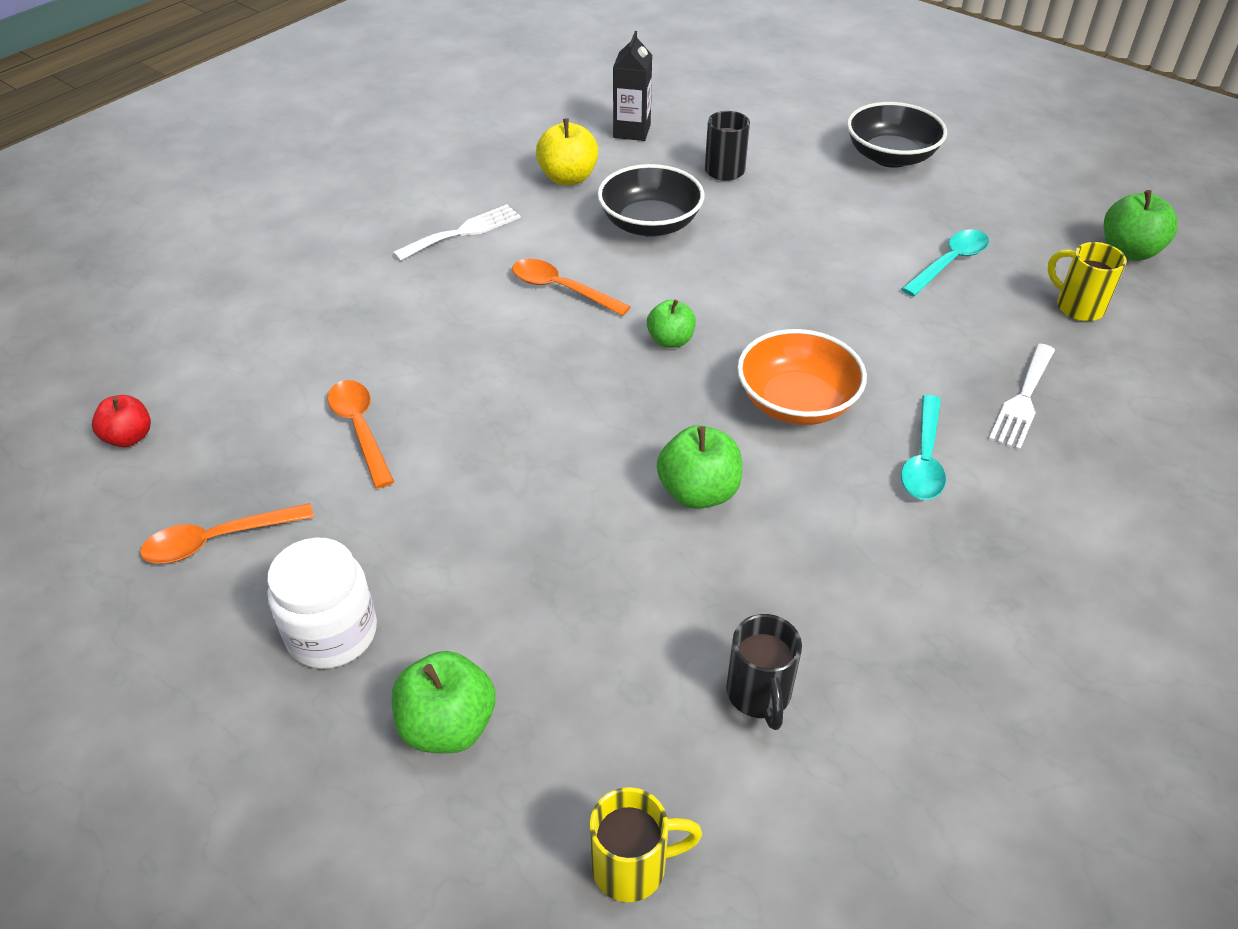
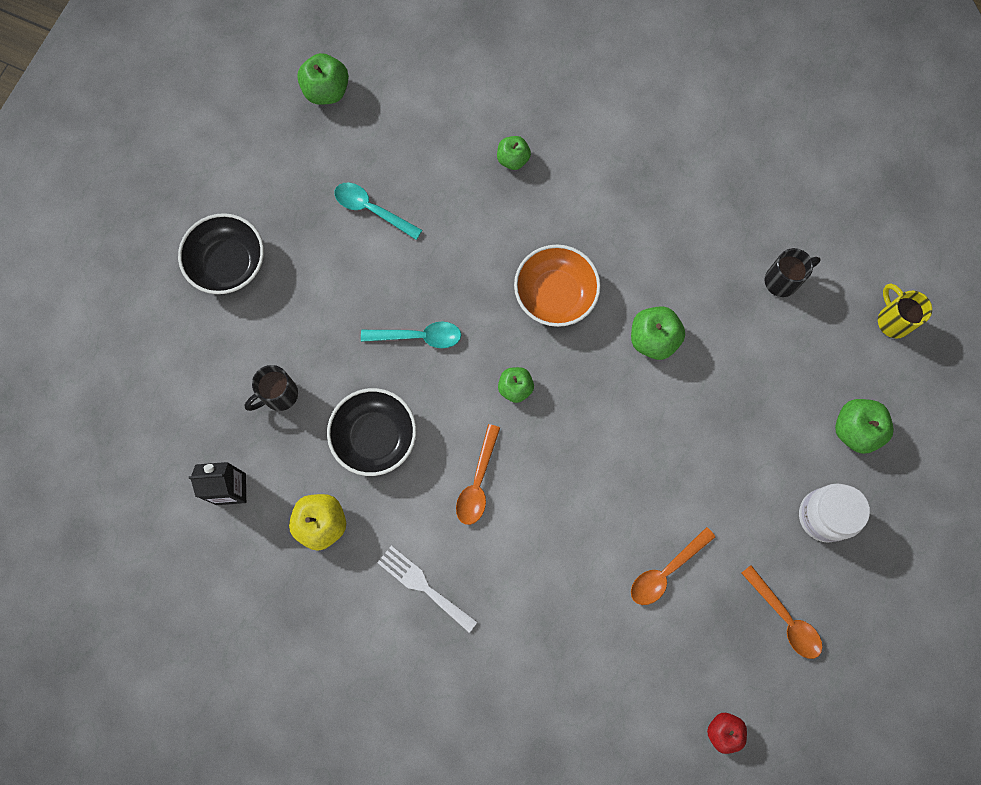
camera: 105 degrees left, 30 degrees up
turquoise spoon [901,395,946,500] -> turquoise spoon moved to [361,322,461,348]
white fork [988,344,1055,450] -> green apple [497,136,531,170]
yellow mug [1047,242,1127,321] -> none

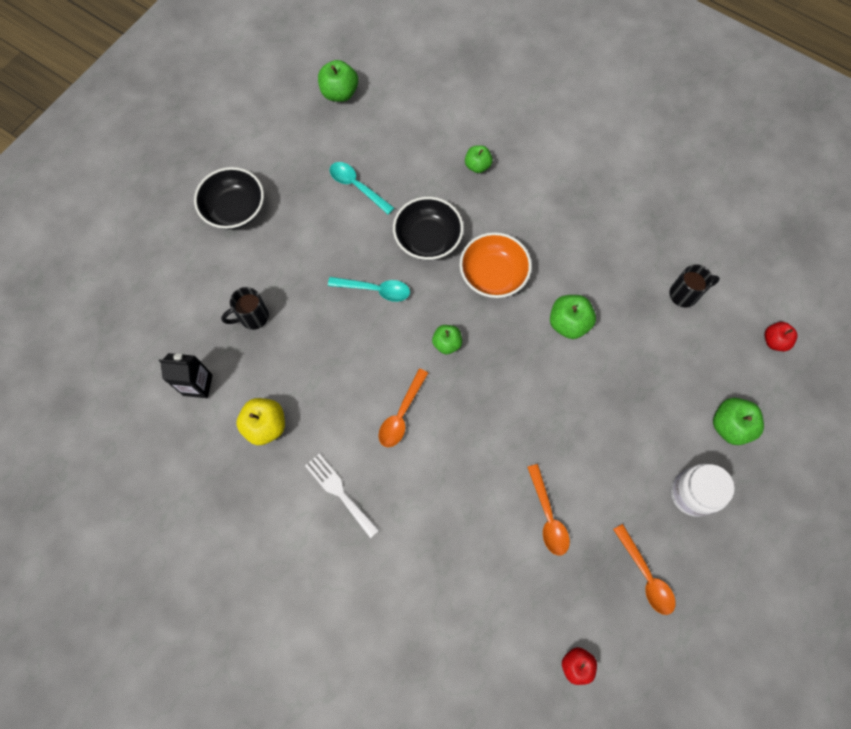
camera: 10 degrees right, 5 degrees down
black bowl [327,388,416,476] -> black bowl moved to [393,197,463,260]
orange spoon [631,527,715,605] -> orange spoon turned 75 degrees counterclockwise [527,464,570,556]
yellow mug [878,283,932,338] -> red apple [764,322,798,351]

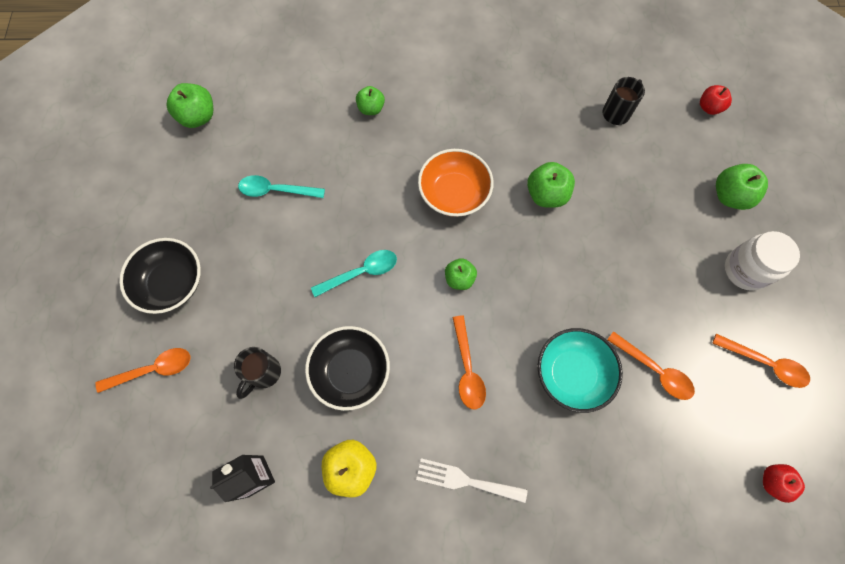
camera: 35 degrees left, 0 degrees up
black bowl [393,197,463,260] -> black bowl moved to [305,326,390,411]
none -> orange spoon [96,348,190,393]
none -> turquoise bowl [538,328,623,413]

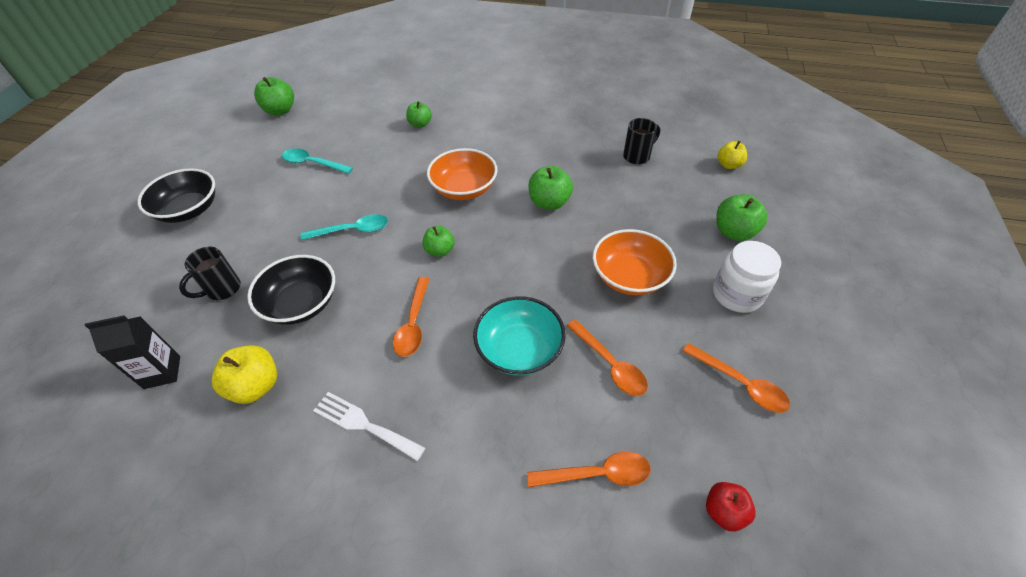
camera: 15 degrees right, 20 degrees down
orange spoon [96,348,190,393] -> orange spoon moved to [527,452,651,488]
red apple [700,85,732,115] -> yellow apple [718,141,747,169]
none -> orange bowl [593,229,677,295]

